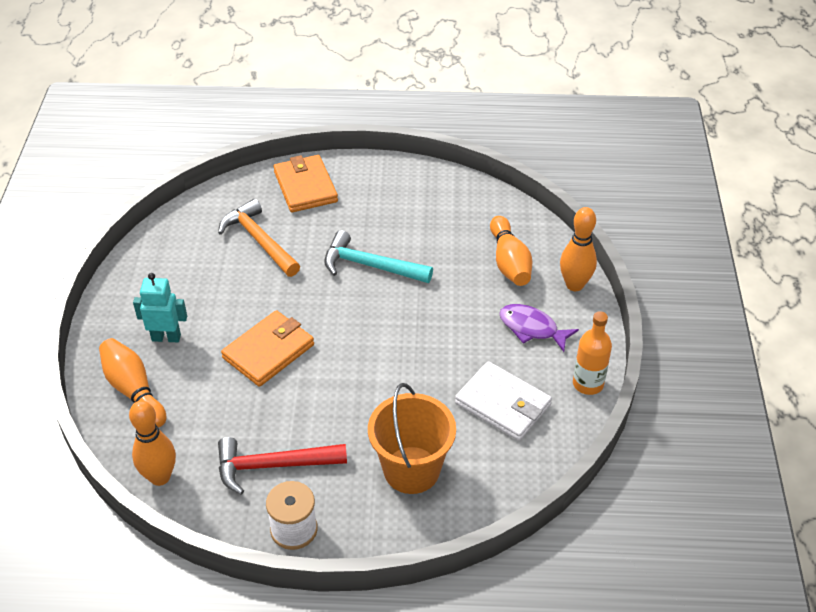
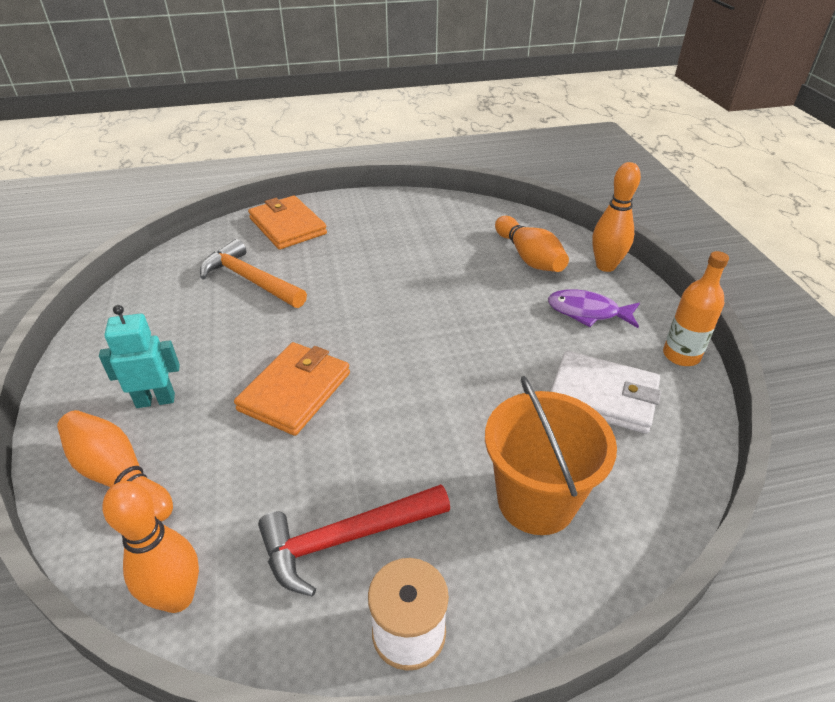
camera: 15 degrees left, 5 degrees down
turquoise hammer [324,230,433,283] -> none

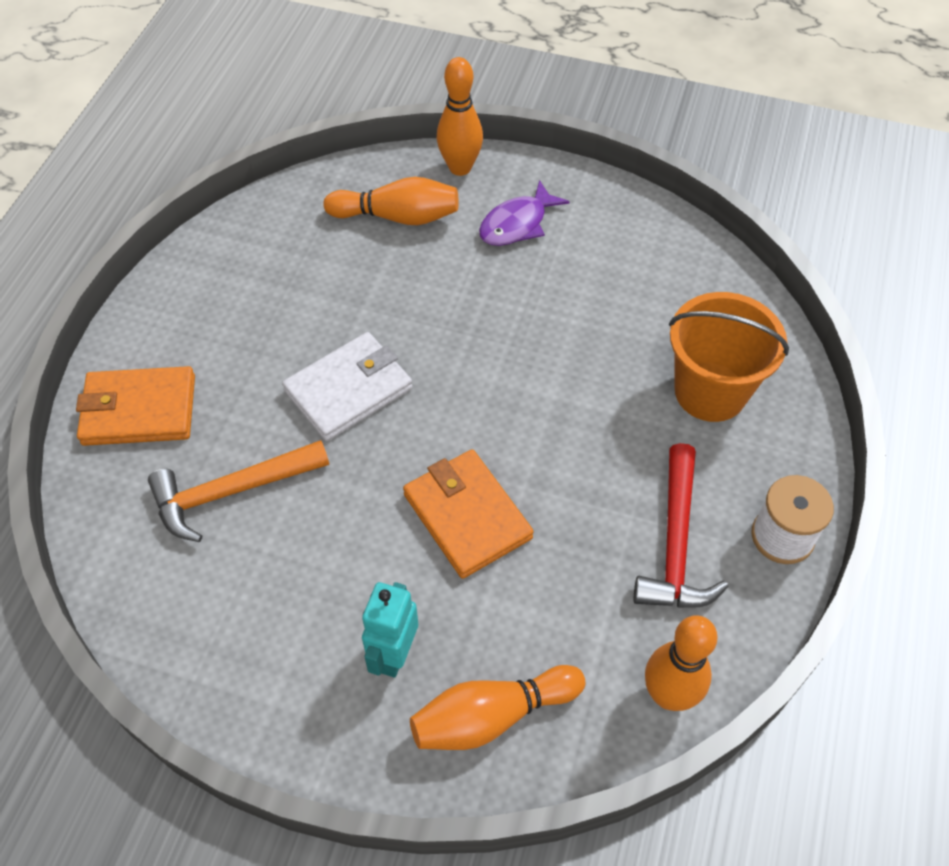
camera: 60 degrees left, 15 degrees up
white wallet [550,351,661,434] -> white wallet moved to [282,332,413,441]
orange bottle [663,251,729,366] -> none

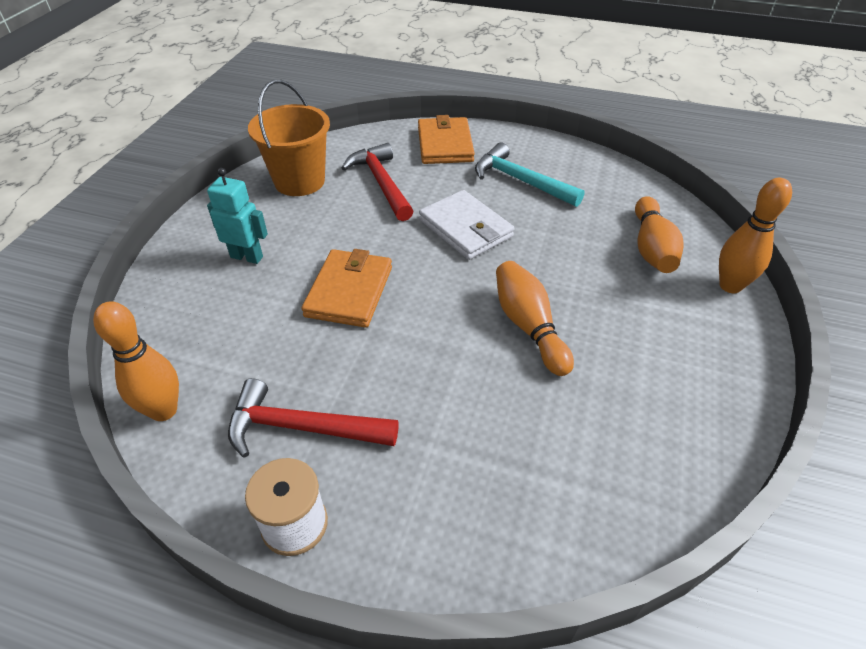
camera: 90 degrees right, 10 degrees down
orange hammer [148,440,329,542] -> red hammer [341,143,413,221]
orange wallet [403,449,534,579] -> orange wallet turned 45 degrees counterclockwise [302,249,392,328]
orange bowling pin [410,665,586,750] -> orange bowling pin moved to [496,261,574,376]
purple fish [479,180,570,246] -> none
orange bucket [669,292,789,422] -> orange bucket moved to [248,80,330,196]
none -> turquoise hammer [475,142,585,207]

